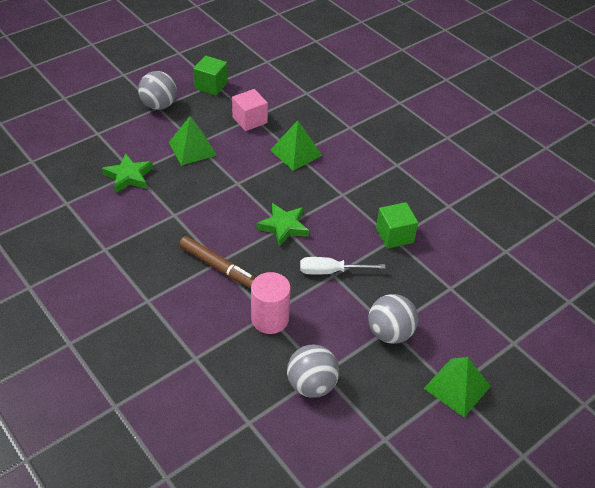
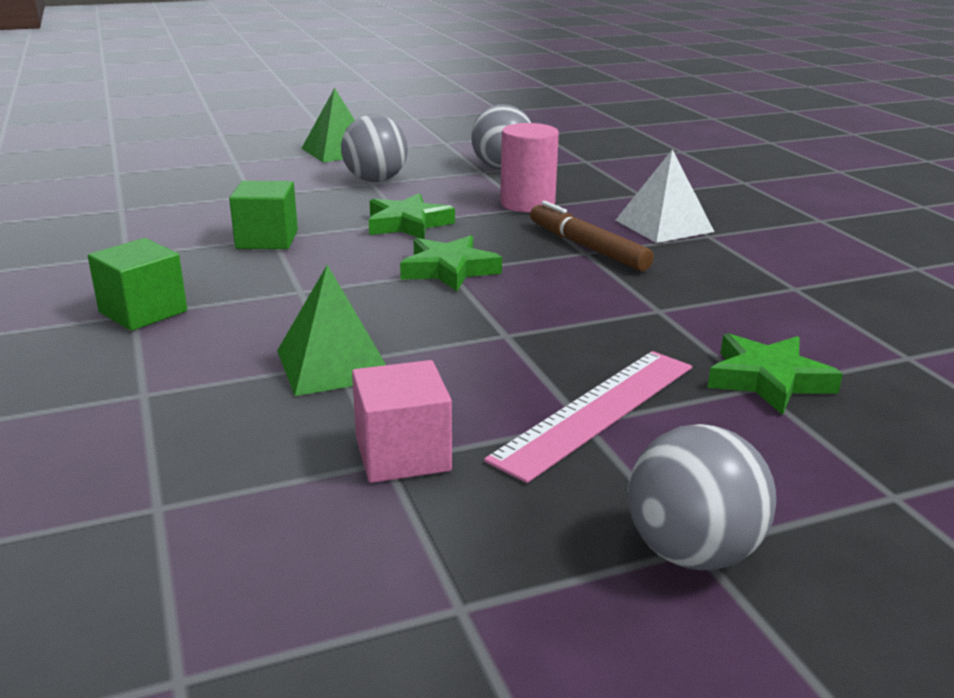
camera: 160 degrees left, 20 degrees down
green pyramid [169,116,217,166] -> pink ruler [484,351,692,483]
green cube [193,56,228,95] -> green cube moved to [88,238,187,331]
white screwdriver [300,257,385,275] -> green star [369,193,455,239]
none -> white pyramid [616,149,714,243]

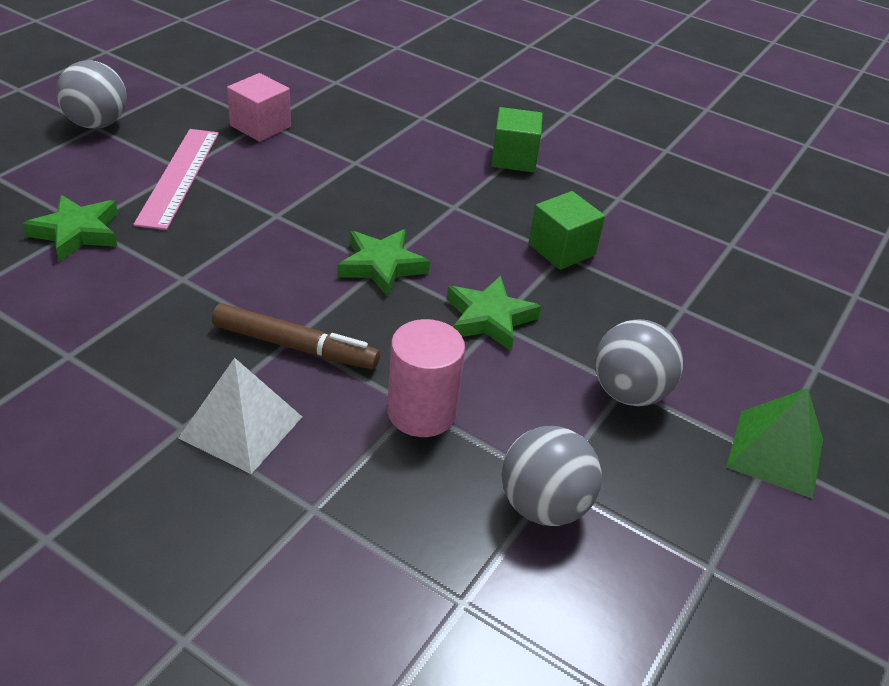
camera: 140 degrees right, 15 degrees up
green pyramid [277,265,386,396] -> none

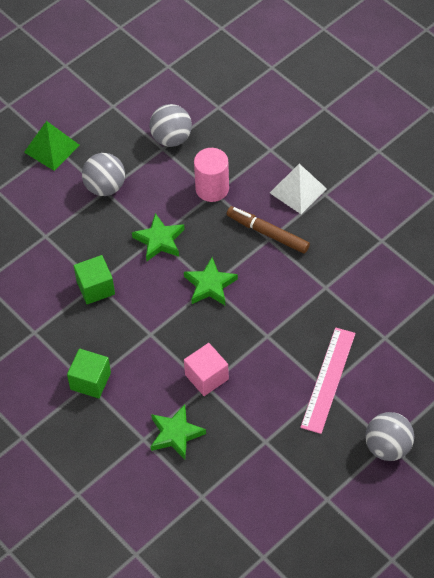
camera: 160 degrees left, 15 degrees up
green star [23,195,118,262] -> green star moved to [151,405,206,460]
pink cube [227,73,291,142] -> pink cube moved to [184,343,229,396]

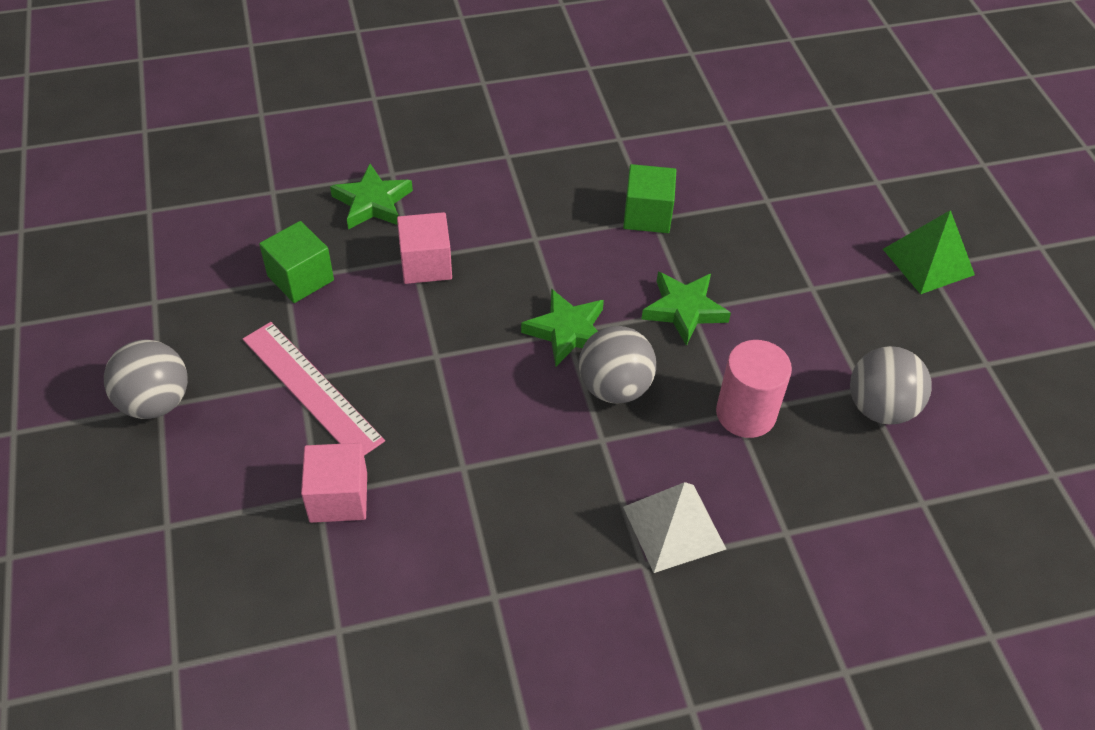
camera: 115 degrees right, 5 degrees down
green cube [67,349,111,398] -> green cube moved to [259,221,334,303]
grey ball [82,153,125,196] -> grey ball moved to [579,326,656,403]
brown marker [227,206,310,254] -> none
none -> pink cube [301,443,367,523]

